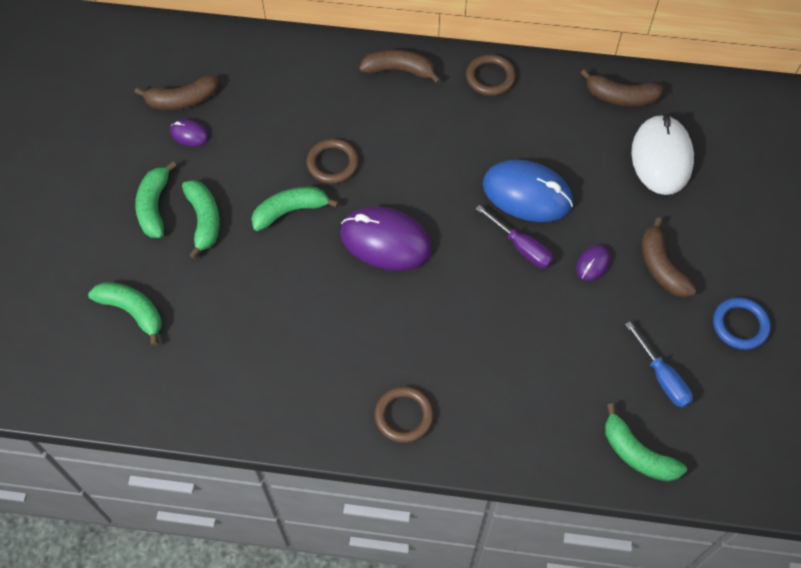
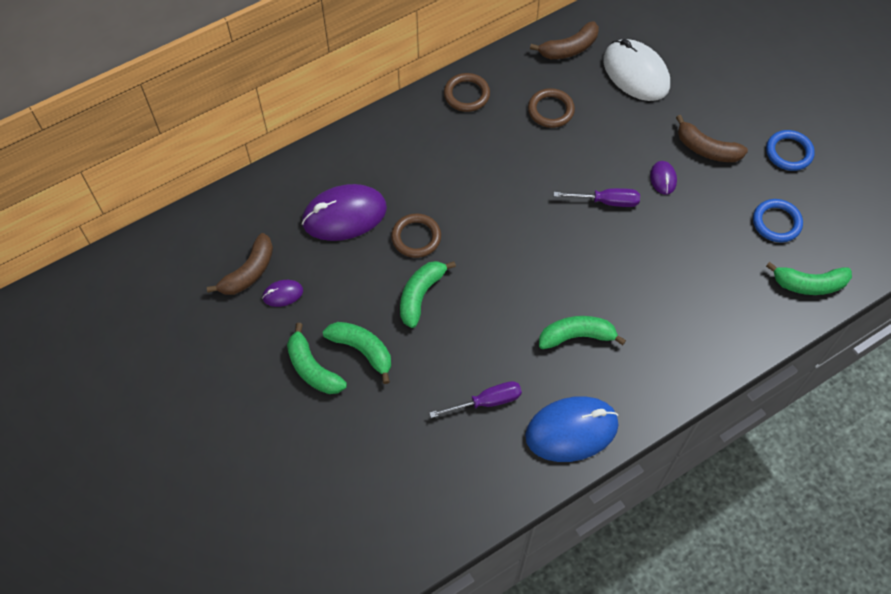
camera: 40 degrees left, 0 degrees up
green banana [88,282,162,346] -> green banana moved to [539,316,626,349]
purple mouse [340,207,432,271] -> purple mouse moved to [302,184,387,241]
brown banana [359,49,441,84] -> none
brown ring [375,386,434,443] -> brown ring moved to [528,88,575,128]
blue mouse [483,160,573,222] -> blue mouse moved to [525,396,619,462]
blue screwdriver [625,322,693,408] -> blue ring [753,199,803,242]
none -> purple screwdriver [429,381,522,418]

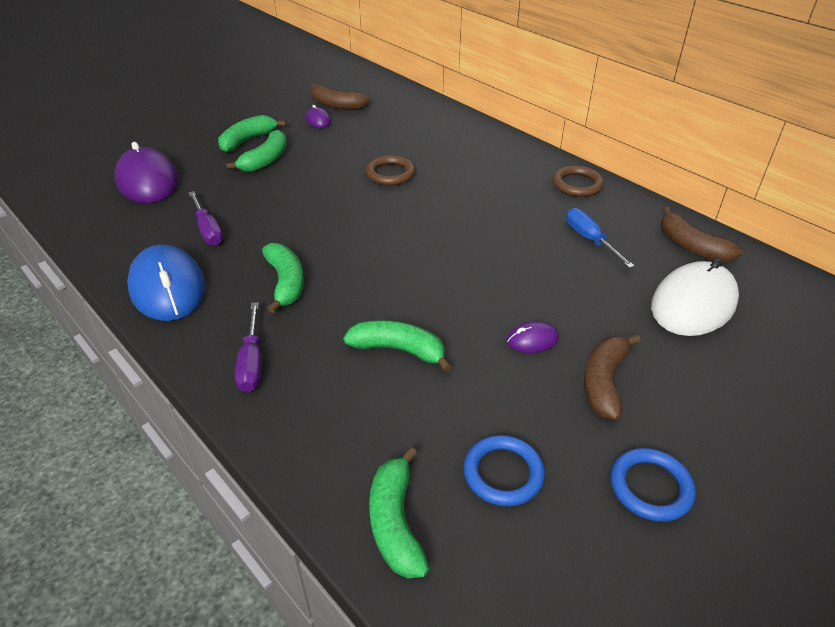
camera: 80 degrees right, 20 degrees down
purple mouse [302,184,387,241] -> purple mouse moved to [114,142,179,203]
green banana [400,261,456,328] -> green banana moved to [343,320,452,372]
brown ring [528,88,575,128] -> blue screwdriver [566,208,635,268]
purple screwdriver [554,188,640,207] -> purple screwdriver moved to [235,302,261,392]

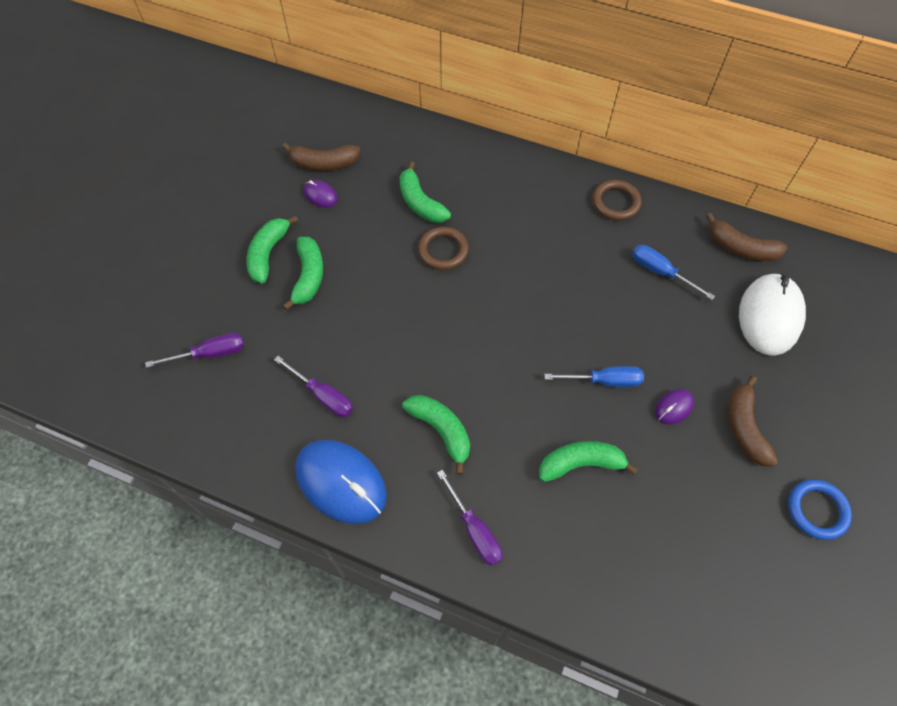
camera: 25 degrees left, 20 degrees up
purple mouse [114,142,179,203] -> purple screwdriver [145,333,244,368]
green banana [369,447,429,579] -> green banana moved to [399,161,451,223]
blue ring [464,435,545,507] -> none
none -> blue screwdriver [544,366,644,387]

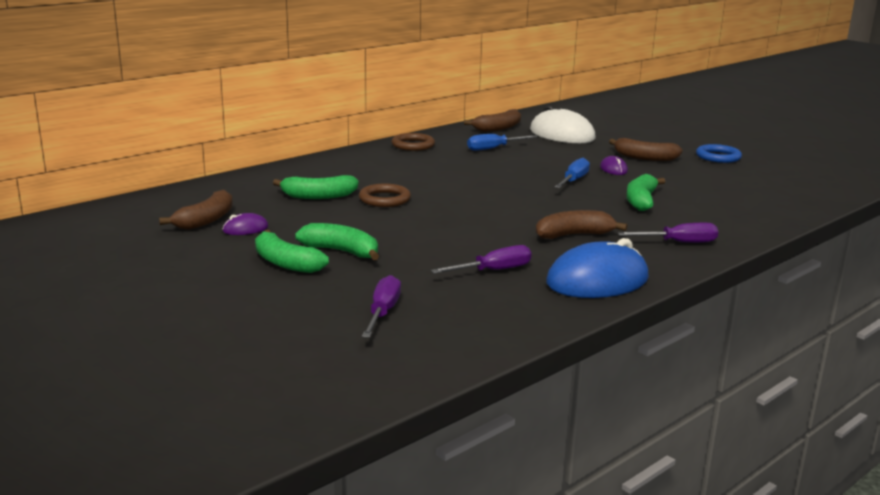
camera: 65 degrees left, 40 degrees down
green banana [402,395,470,475] -> brown banana [536,210,627,239]

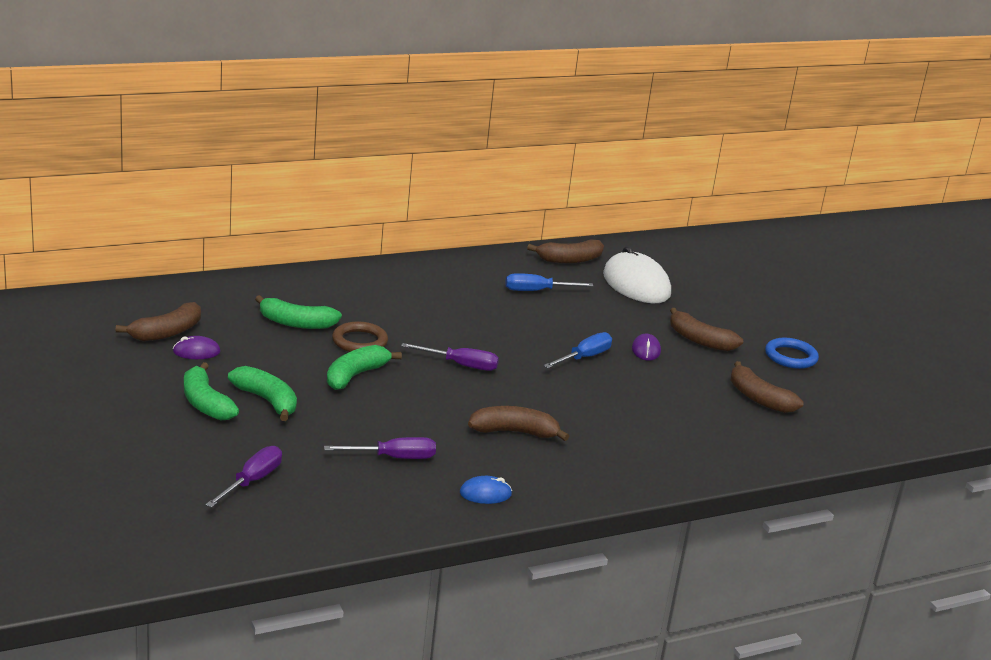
camera: 15 degrees right, 5 degrees up
brown ring [391,133,435,151] -> none
blue mouse [546,238,649,298] -> blue mouse [460,476,512,504], size x0.46
purple screwdriver [618,223,718,243] -> purple screwdriver moved to [401,343,499,371]
green banana [626,174,665,211] -> green banana moved to [327,345,402,390]
none -> brown banana [731,361,803,413]

